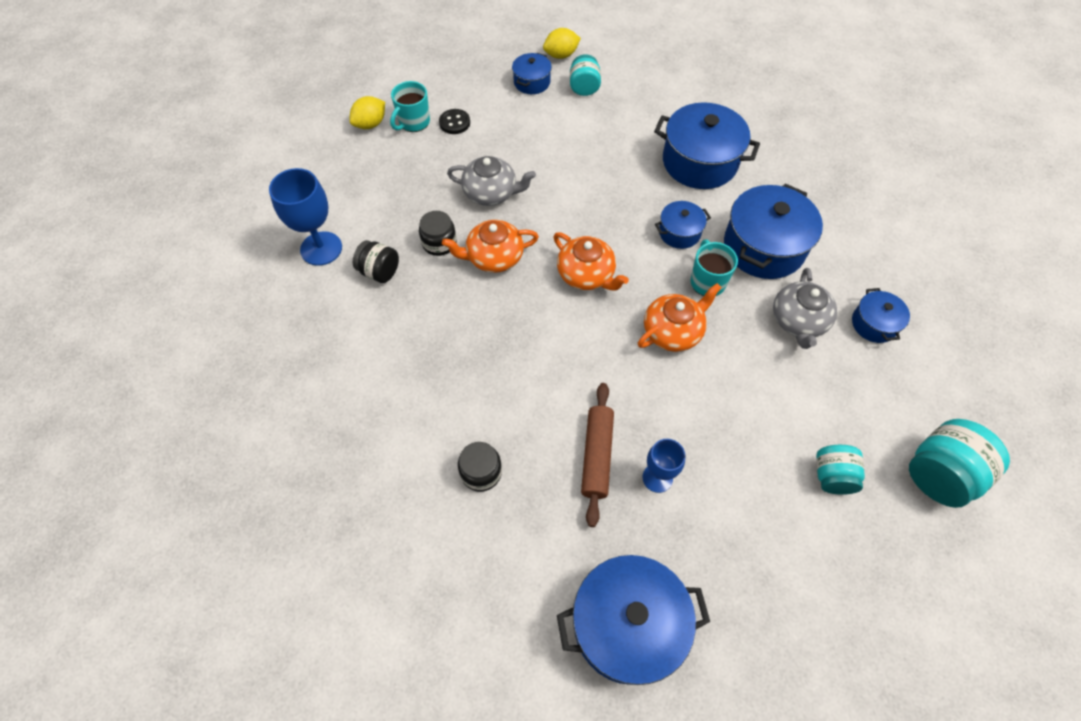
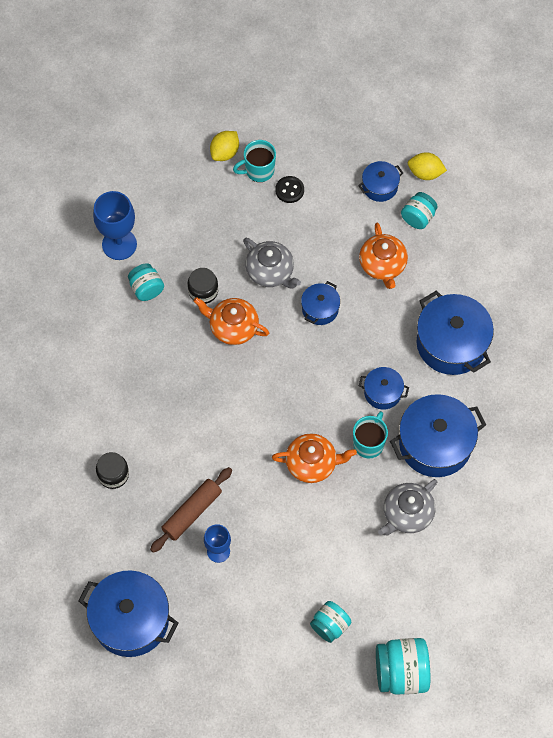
camera: 35 degrees right, 5 degrees up
yellow lemon [349,96,385,129] -> yellow lemon turned 45 degrees counterclockwise [210,131,239,161]
black jar [353,240,399,283] -> turquoise jar [128,263,164,301]
orange teapot [553,232,629,290] -> orange teapot moved to [359,222,408,289]
blue pot [852,288,910,343] -> blue pot moved to [301,281,340,325]

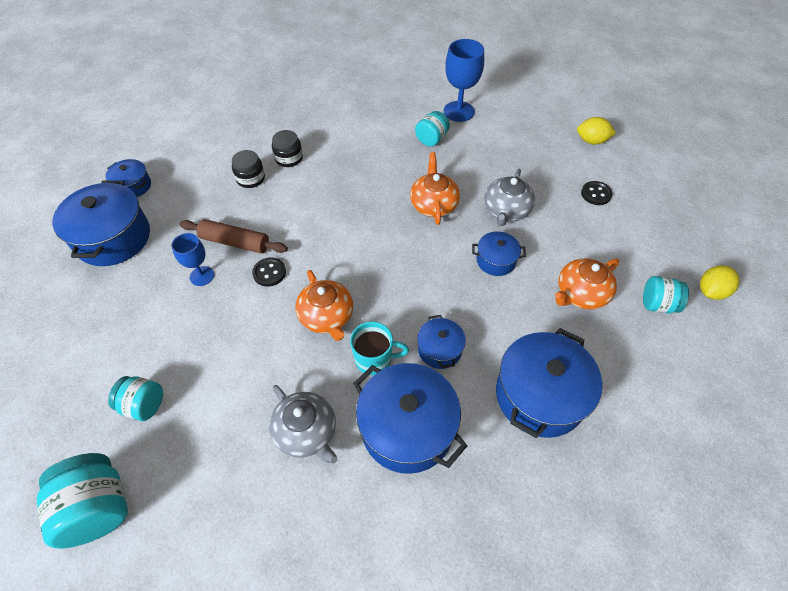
camera: 65 degrees right, 10 degrees down
black jar [188,268,218,304] -> black jar moved to [272,130,303,167]
turquoise mug [233,140,276,182] -> none
blue pot [358,161,403,202] -> blue pot moved to [106,159,151,197]
grey teapot [378,479,437,535] -> grey teapot turned 150 degrees counterclockwise [269,385,338,463]
yellow lemon [408,152,447,180] -> yellow lemon turned 60 degrees clockwise [700,265,739,300]
none -> black button [252,258,286,287]

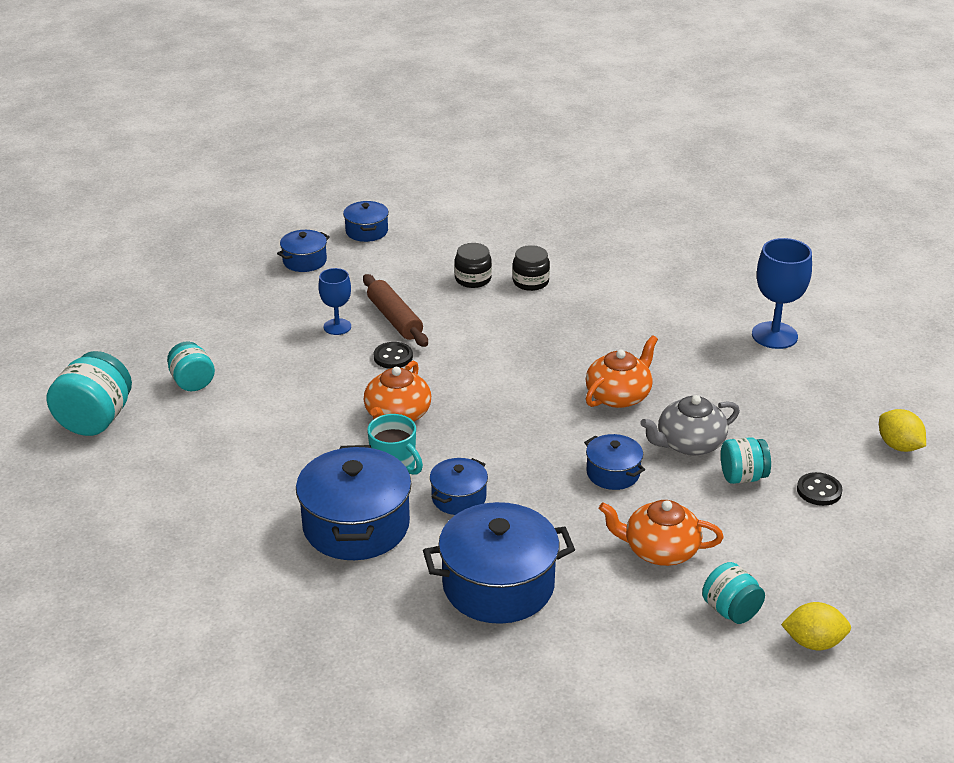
camera: 45 degrees right, 20 degrees down
blue pot [52,181,150,266] -> blue pot [277,230,330,272], size x0.52
grey teapot [269,385,338,463] -> none
turquoise jar [415,111,450,147] -> turquoise jar moved to [721,437,771,484]

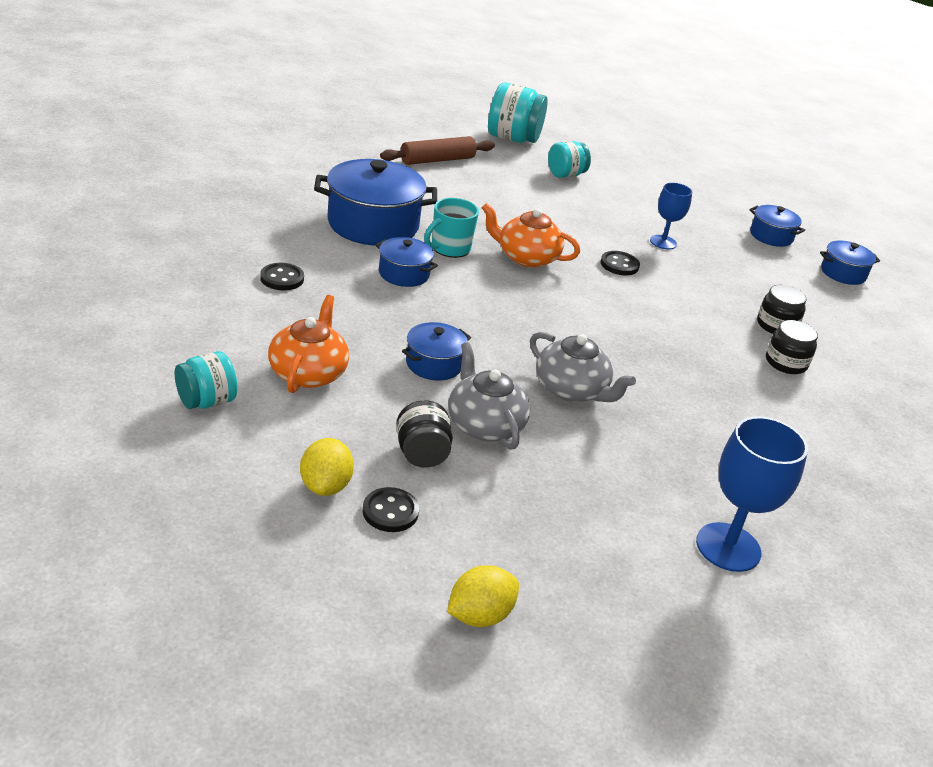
camera: 85 degrees right, 0 degrees up
brown rolling pin [363,274,428,347] -> brown rolling pin moved to [380,136,495,165]
blue pot [423,502,575,624] -> black button [260,263,304,290]
orange teapot [586,335,658,408] -> grey teapot [530,332,636,402]
turquoise jar [721,437,771,484] -> black jar [397,400,453,468]
yellow lemon [781,602,851,650] -> yellow lemon moved to [300,438,354,496]

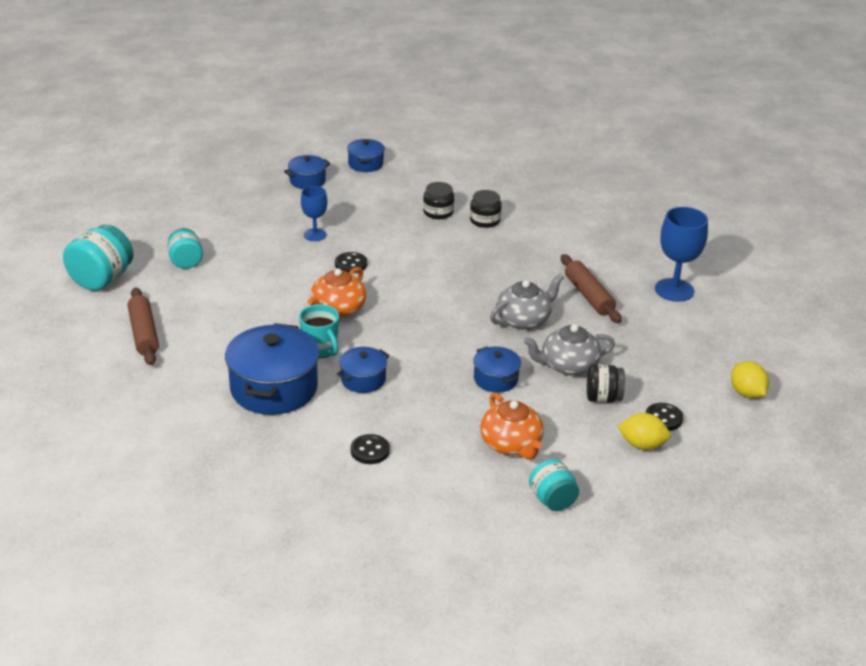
camera: 75 degrees left, 0 degrees up
orange teapot [268,295,349,393] -> orange teapot turned 135 degrees counterclockwise [480,393,544,460]
none -> brown rolling pin [561,254,622,323]

